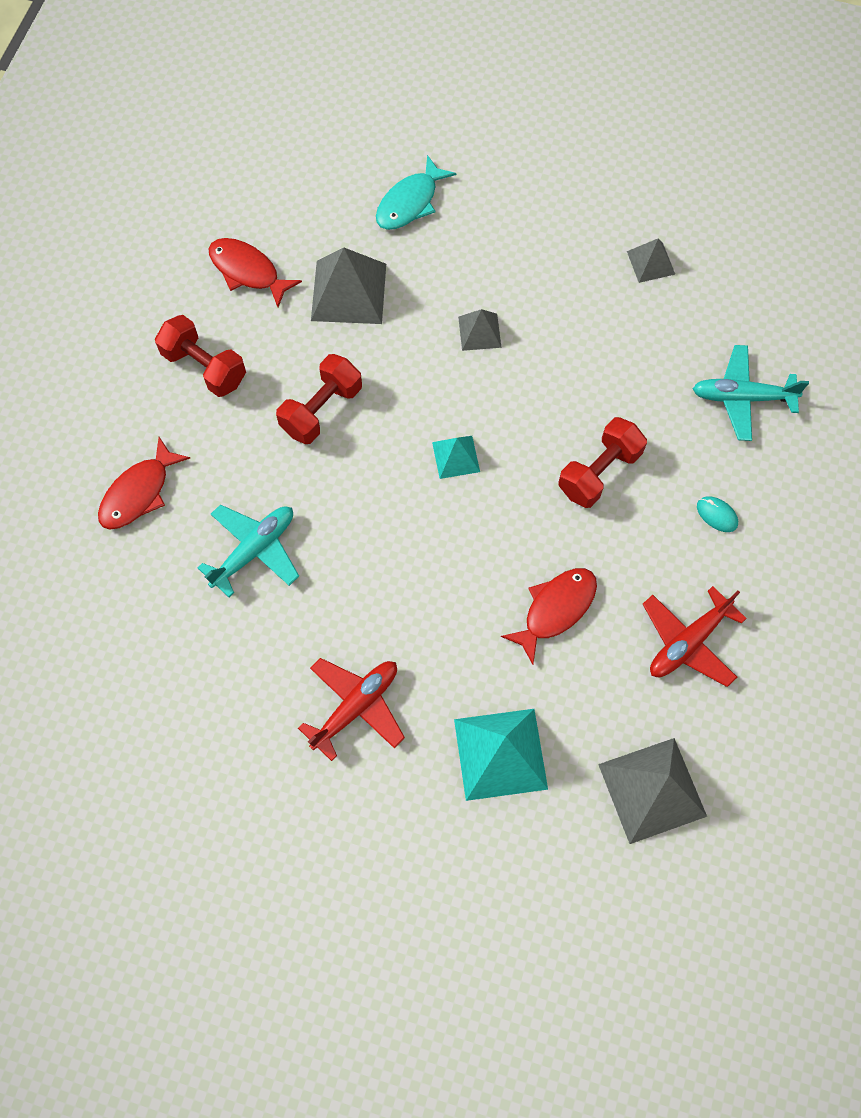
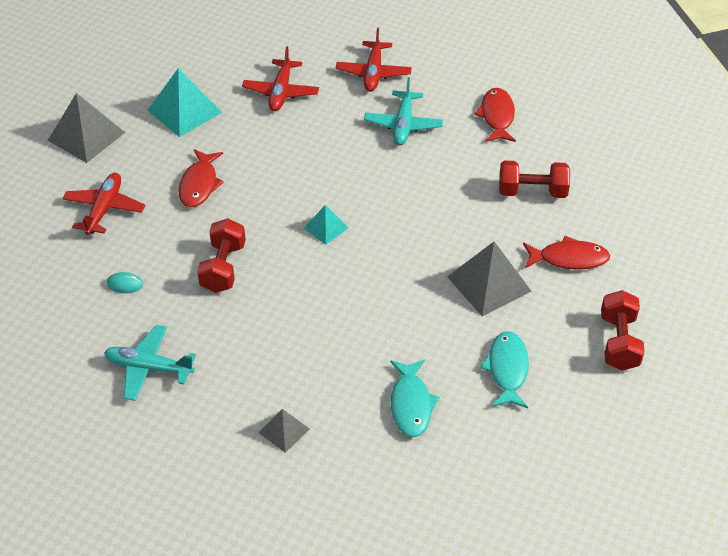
camera: 145 degrees right, 20 degrees down
red dumbbell [276,354,362,444] -> red dumbbell moved to [601,290,645,371]
grey pyramid [458,309,501,351] -> none
turquoise plane [693,345,809,441] -> turquoise plane turned 135 degrees counterclockwise [104,325,196,401]
none -> red plane [336,28,412,92]
none -> turquoise fish [390,359,440,437]

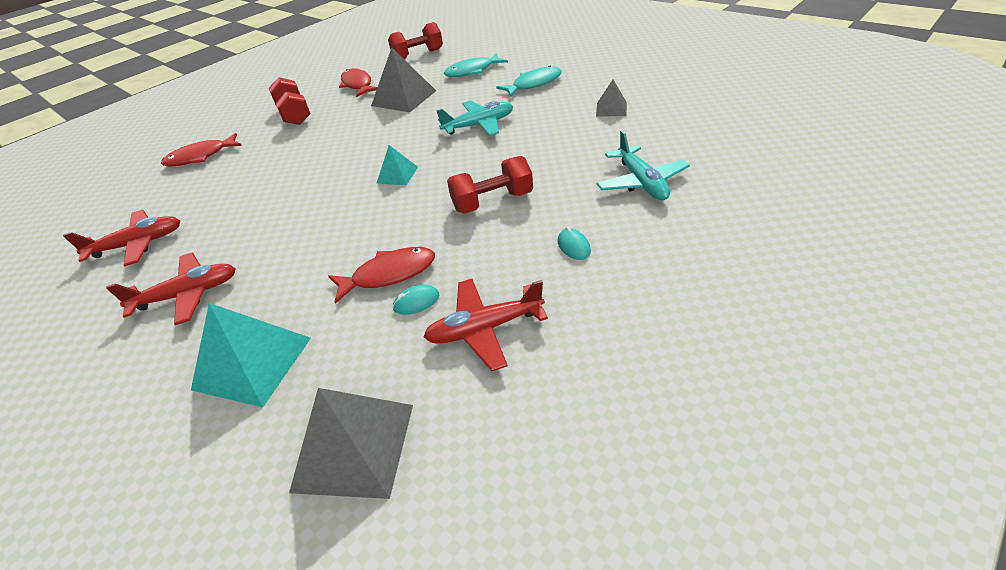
camera: 115 degrees left, 5 degrees down
turquoise plane [364,77,443,145] -> turquoise plane moved to [436,101,513,136]
none -> turquoise mouse [393,285,439,315]

